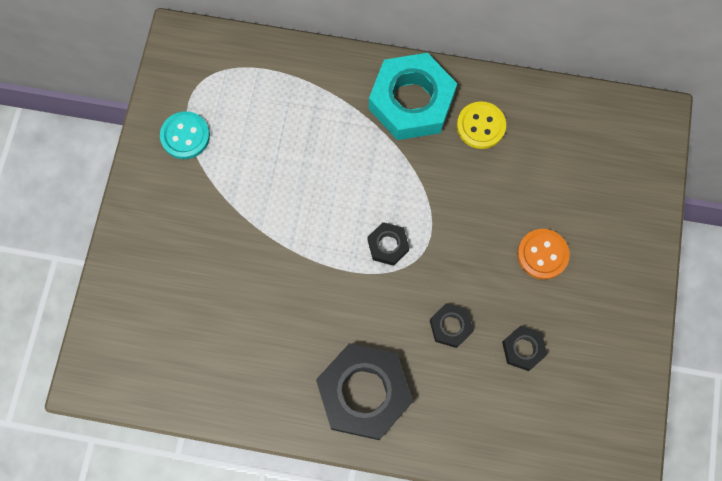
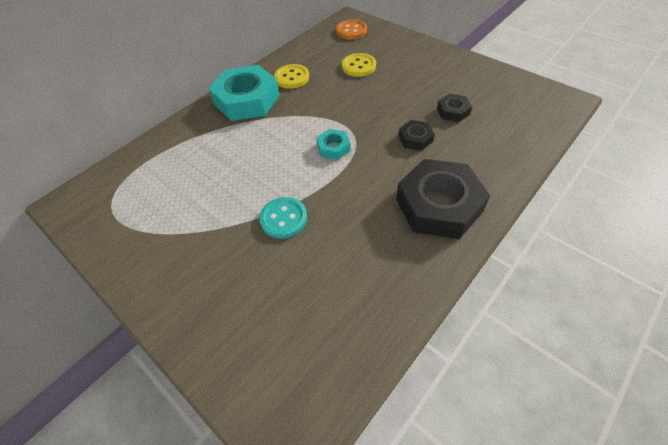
camera: 55 degrees left, 20 degrees down
turquoise button [160,111,210,159] -> turquoise button moved to [259,197,307,239]
black nut [367,222,409,266] -> turquoise nut [316,129,351,160]
orange button [517,229,570,280] -> orange button moved to [336,19,367,40]
none -> yellow button [342,53,376,77]

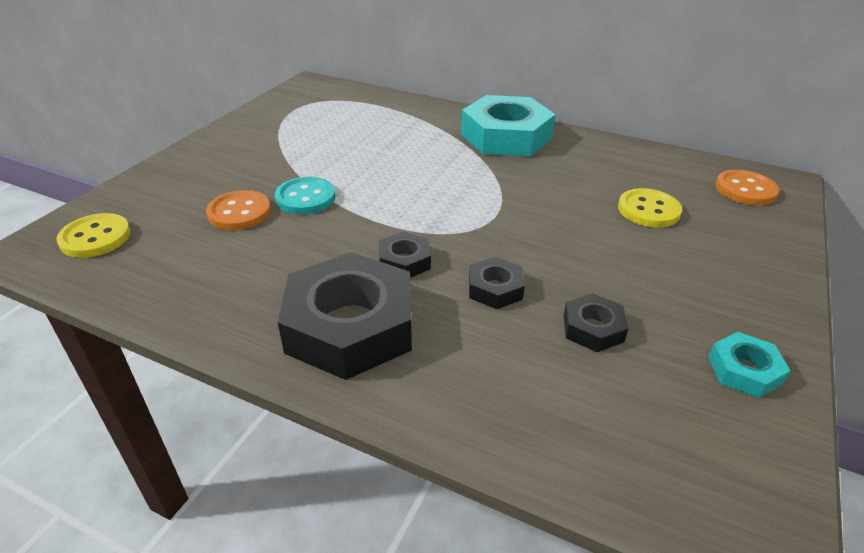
camera: 70 degrees right, 15 degrees down
yellow button [274,64,309,89] -> yellow button moved to [56,213,131,258]
turquoise nut [316,129,351,160] -> turquoise nut moved to [708,332,790,398]
none -> orange button [206,190,271,230]
none -> black nut [379,232,431,278]

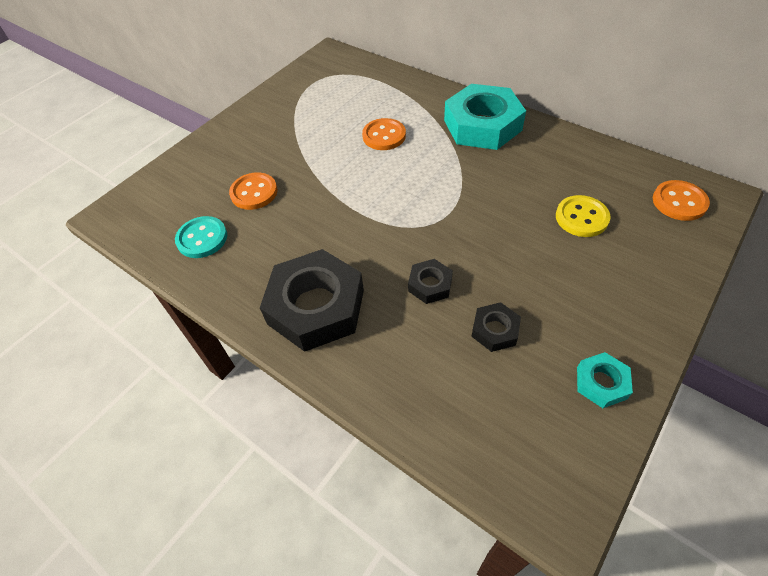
camera: 15 degrees right, 15 degrees up
yellow button [56,213,131,258] -> none
turquoise button [275,177,336,214] -> turquoise button moved to [175,216,227,258]
black nut [379,232,431,278] -> none
none -> orange button [362,118,406,150]

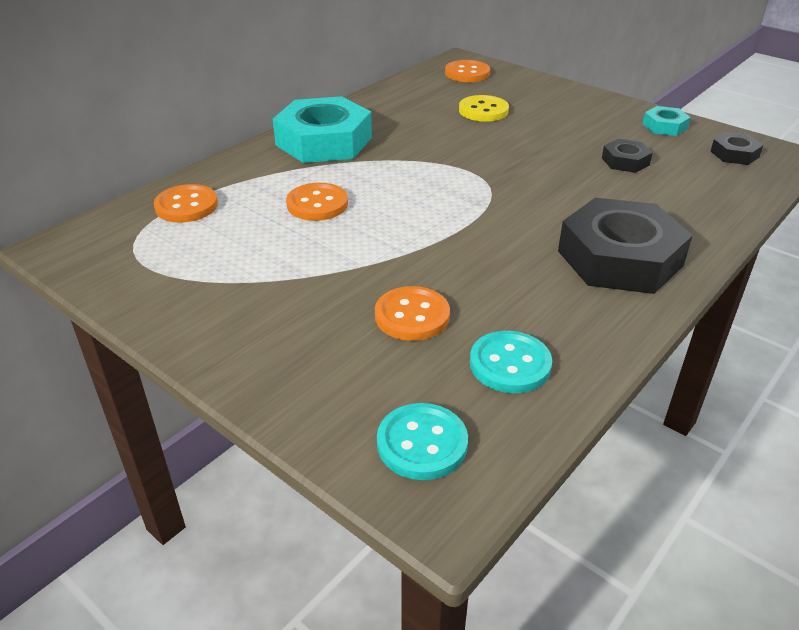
camera: 90 degrees left, 15 degrees down
black nut [408,259,453,304] -> black nut moved to [711,132,763,165]
none -> orange button [154,184,218,223]
none -> turquoise button [377,403,468,480]

